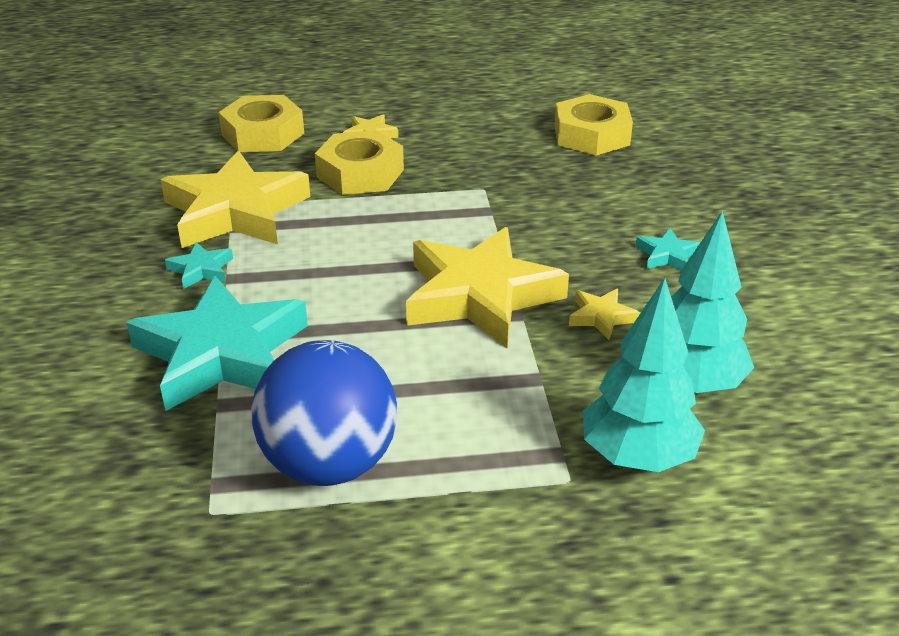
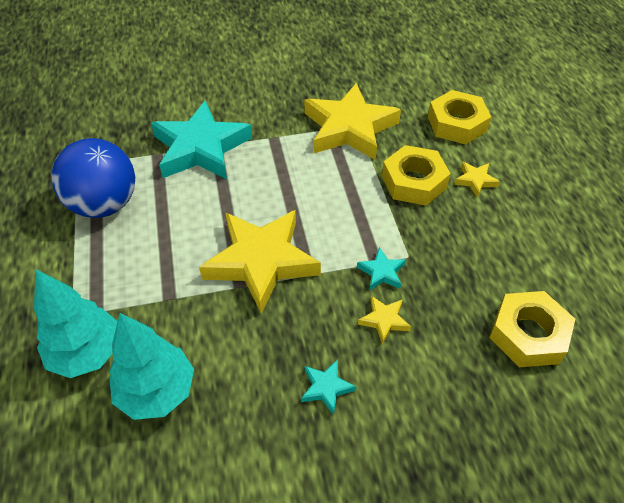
camera: 85 degrees right, 15 degrees up
turquoise star [165,242,233,289] -> turquoise star moved to [357,247,406,290]
yellow star [569,289,640,340] -> yellow star moved to [358,296,411,344]

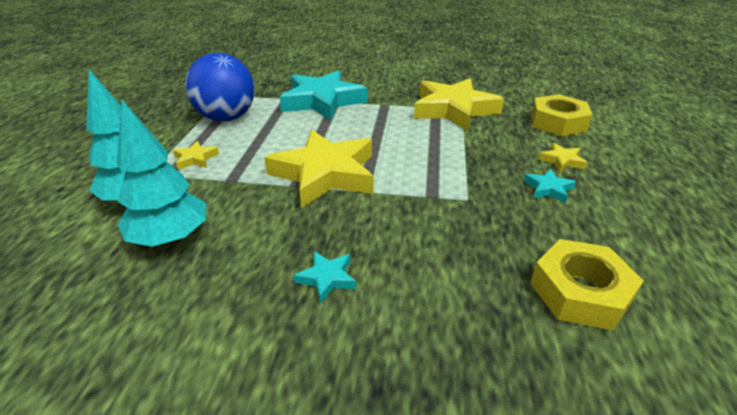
camera: 20 degrees right, 15 degrees down
turquoise star [357,247,406,290] -> turquoise star moved to [524,169,576,204]
yellow star [358,296,411,344] -> yellow star moved to [173,141,219,170]
yellow nut [382,145,451,206] -> none

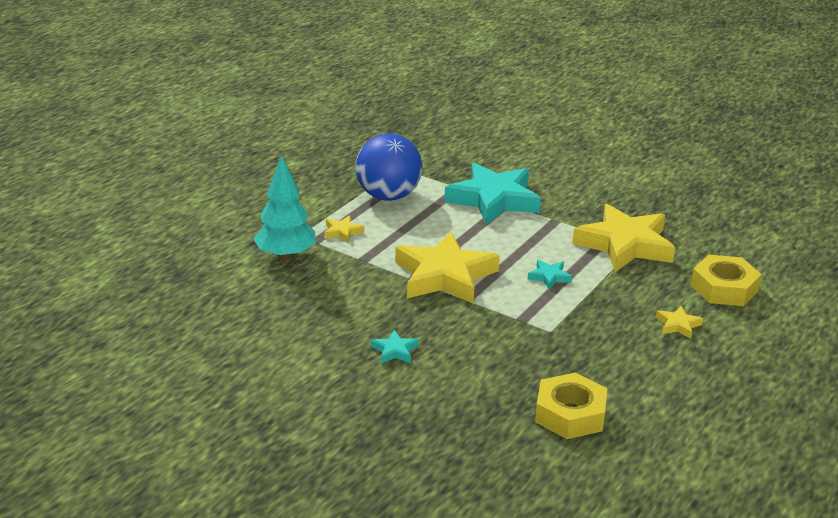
camera: 25 degrees right, 5 degrees down
turquoise tree [117,100,206,247] -> none
turquoise star [524,169,576,204] -> turquoise star moved to [528,260,572,290]

